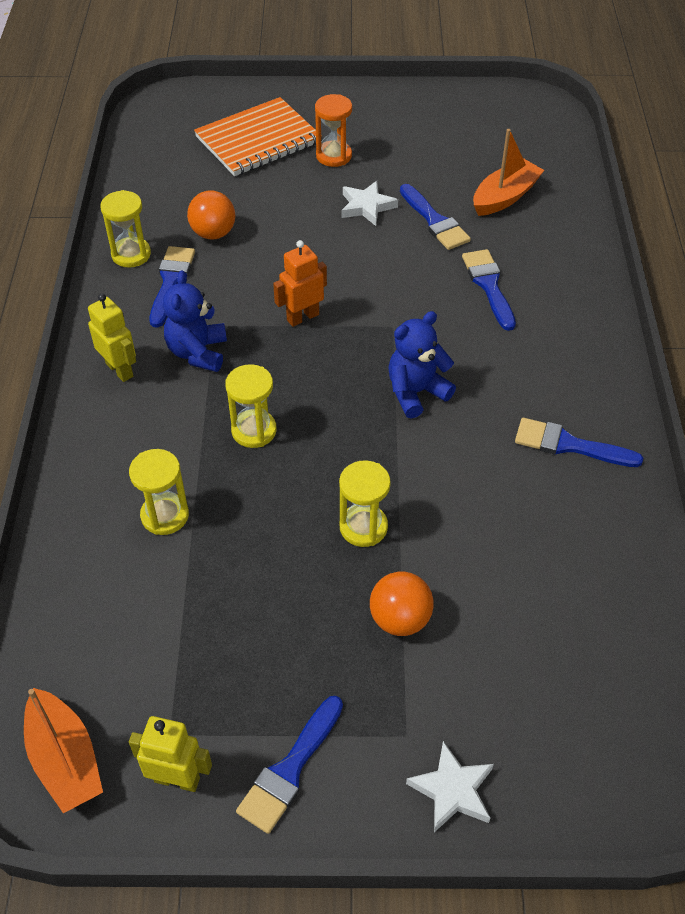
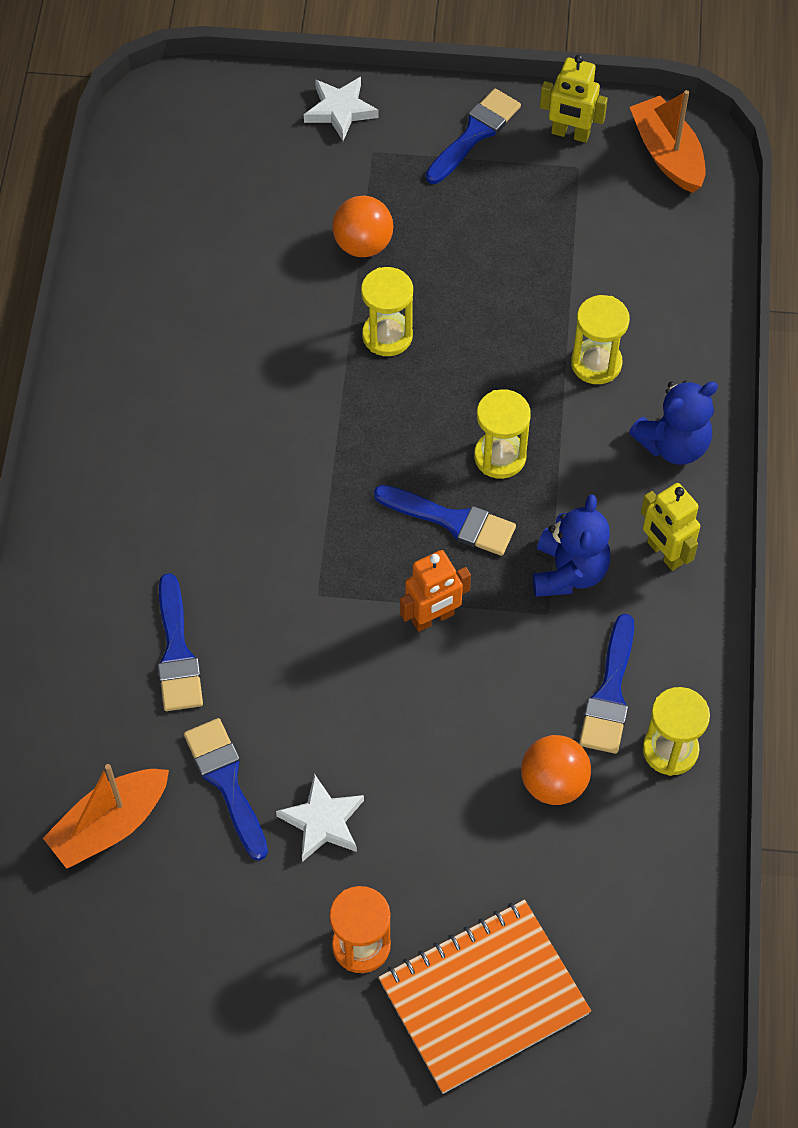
camera: 175 degrees left, 10 degrees up
blue teddy bear [388,311,456,418] -> blue teddy bear moved to [629,380,718,465]
blue brush [515,418,643,467] -> blue brush moved to [374,485,516,556]

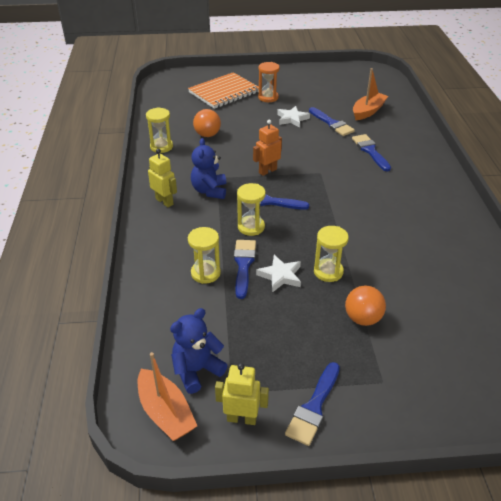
camera: 170 degrees right, 20 degrees down
white star [304,77,378,141] -> white star moved to [256,255,301,293]
blue brush [579,614,634,754] -> blue brush moved to [234,240,256,299]
blue teddy bear [629,380,718,465] -> blue teddy bear moved to [170,308,228,394]

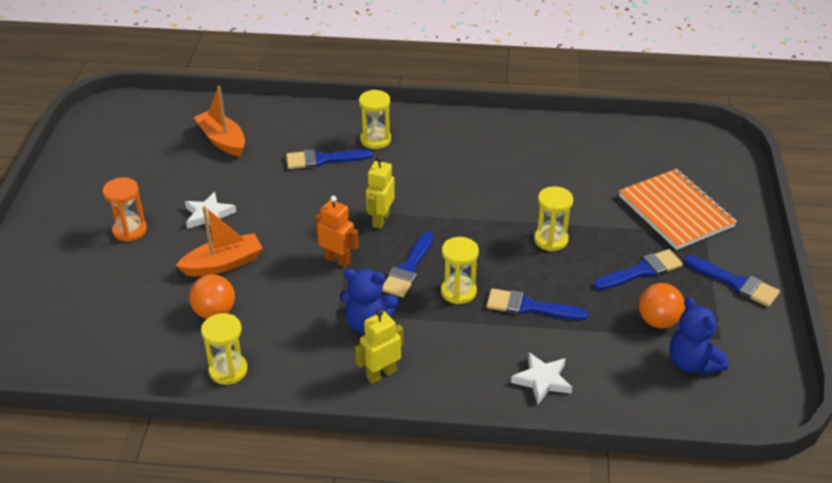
camera: 80 degrees left, 0 degrees up
orange boat [137,352,197,441] -> orange boat moved to [176,206,263,277]
orange notebook [188,72,259,109] -> orange notebook moved to [619,169,737,250]
yellow hourglass [188,227,221,284] -> yellow hourglass moved to [359,90,391,149]
yellow robot [215,363,269,425] -> yellow robot moved to [366,156,395,229]
orange robot [253,120,282,176] -> orange robot turned 150 degrees clockwise [315,196,359,267]
white star [256,255,301,293] -> white star moved to [511,352,572,404]
blue brush [309,107,355,136] -> blue brush moved to [593,249,683,290]
orange ball [345,286,386,326] -> orange ball moved to [639,283,685,329]

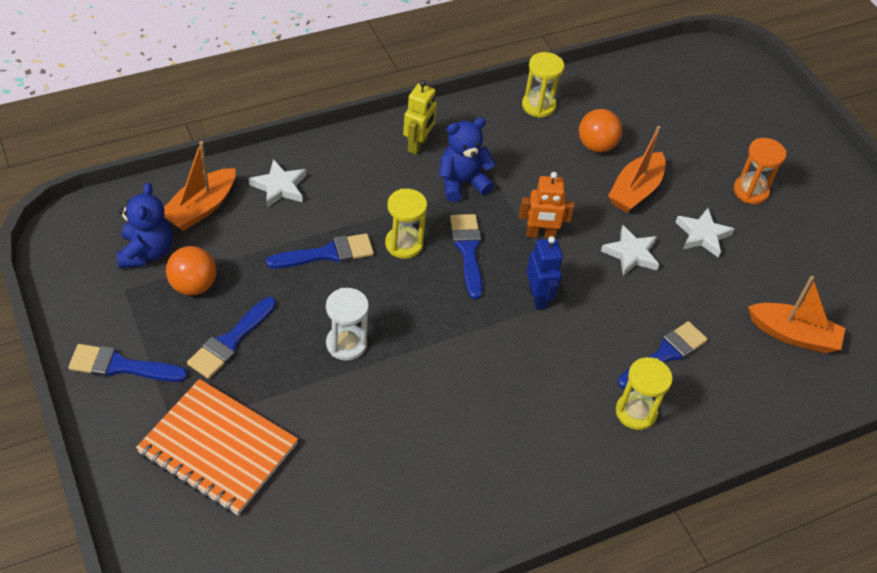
camera: 145 degrees right, 10 degrees up
yellow robot [366,156,395,229] -> blue robot [527,236,563,310]
yellow hourglass [534,186,573,251] -> white hourglass [326,288,369,361]
blue teddy bear [670,297,728,375] -> blue teddy bear turned 60 degrees clockwise [116,183,172,269]
none -> orange boat [164,141,236,231]
none -> white star [601,225,659,276]

